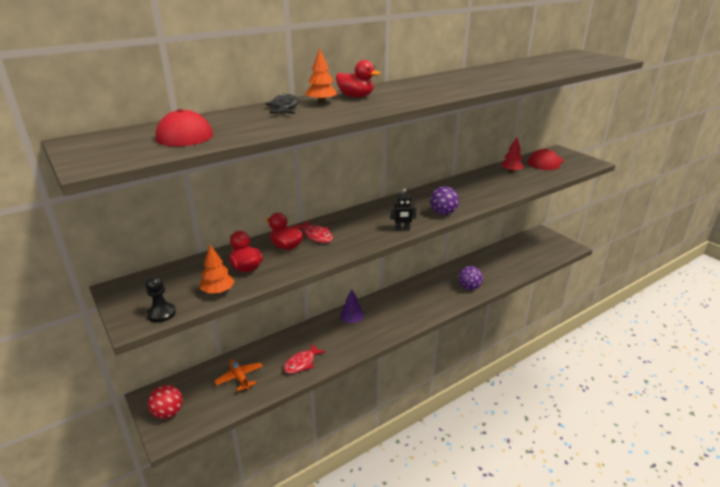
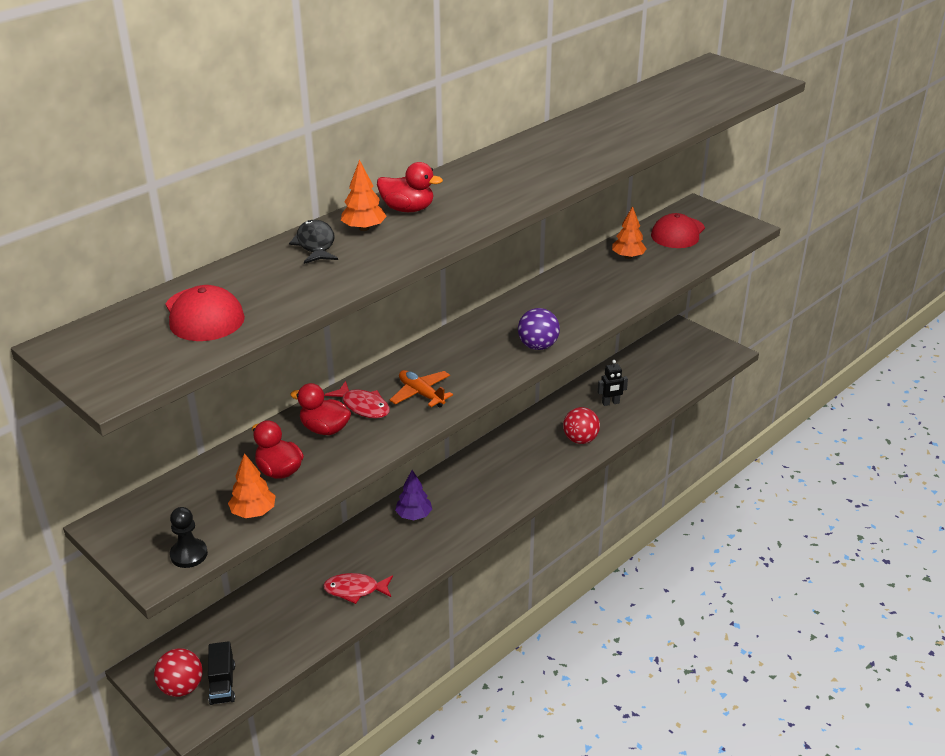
camera: 10 degrees left, 5 degrees up
orange plane [214,359,263,391] -> orange plane moved to [390,370,453,408]
red fish [284,343,326,374] -> red fish turned 60 degrees clockwise [323,573,393,604]
black robot [390,189,417,231] -> black robot moved to [598,360,628,406]
purple ball [458,266,483,290] -> red ball [563,407,600,444]
red tree [501,137,524,173] -> orange tree [612,206,647,259]
none -> black truck [208,641,235,705]

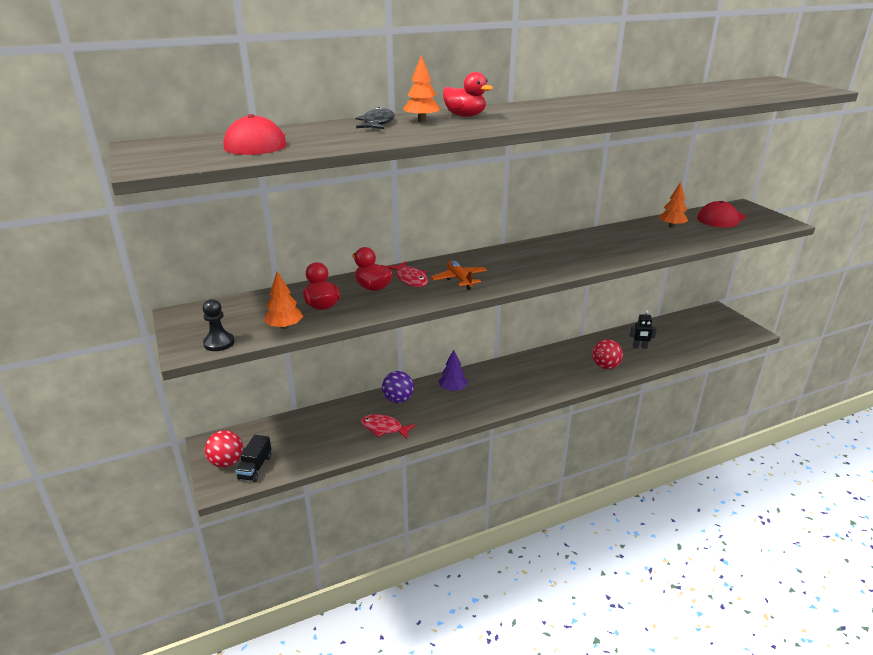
camera: 20 degrees right, 5 degrees down
purple ball [518,308,560,350] -> purple ball moved to [382,371,414,403]

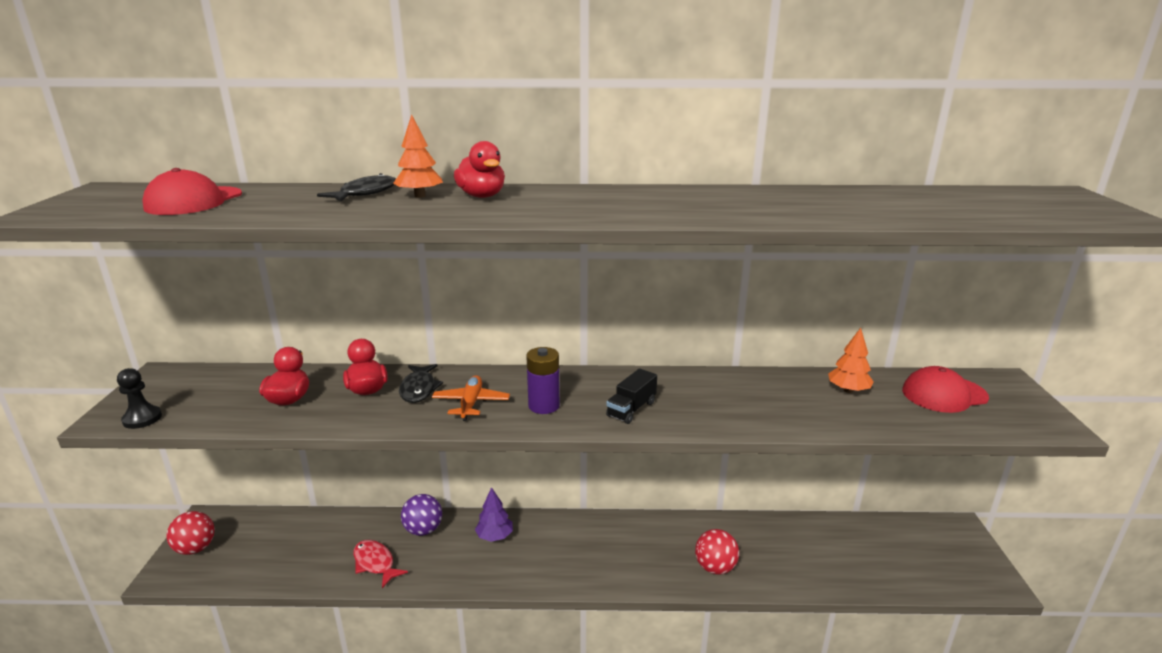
camera: 25 degrees right, 5 degrees down
black truck [235,435,271,482] -> black truck moved to [606,369,657,424]
orange tree [264,271,303,329] -> none
red fish [386,261,428,287] -> black fish [399,364,443,403]
black robot [630,310,657,349] -> none
none -> purple battery [526,347,560,414]

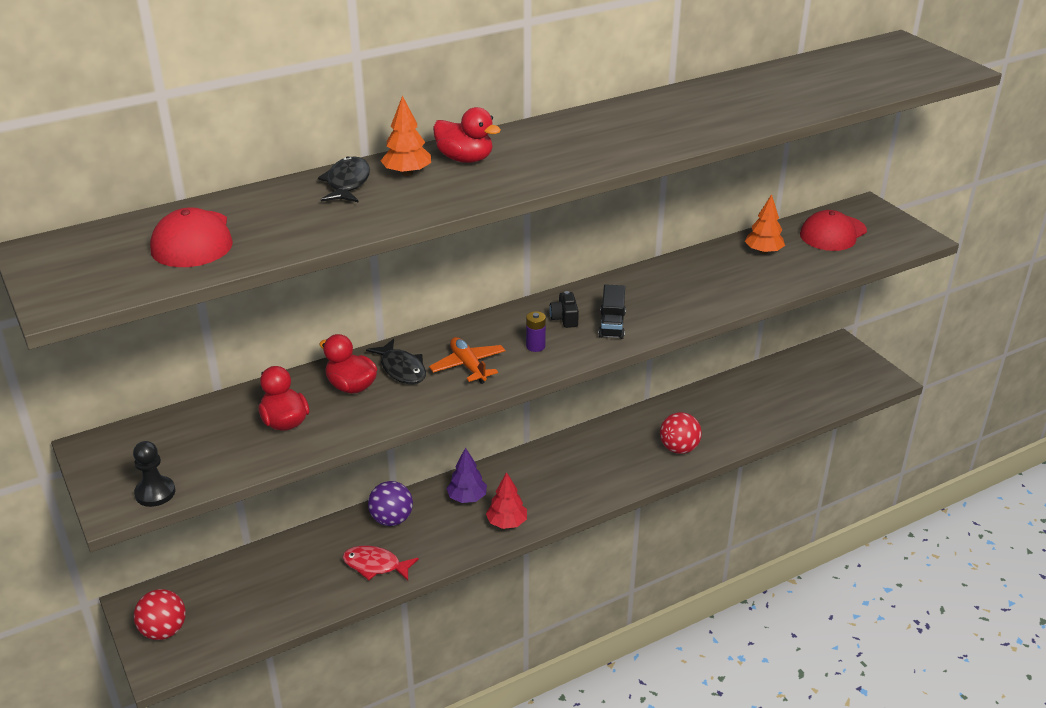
camera: 30 degrees left, 10 degrees up
purple battery [526,347,560,414] -> purple battery [526,311,546,352], size x0.61
none -> red tree [486,472,527,529]
none -> black camera [549,291,579,328]

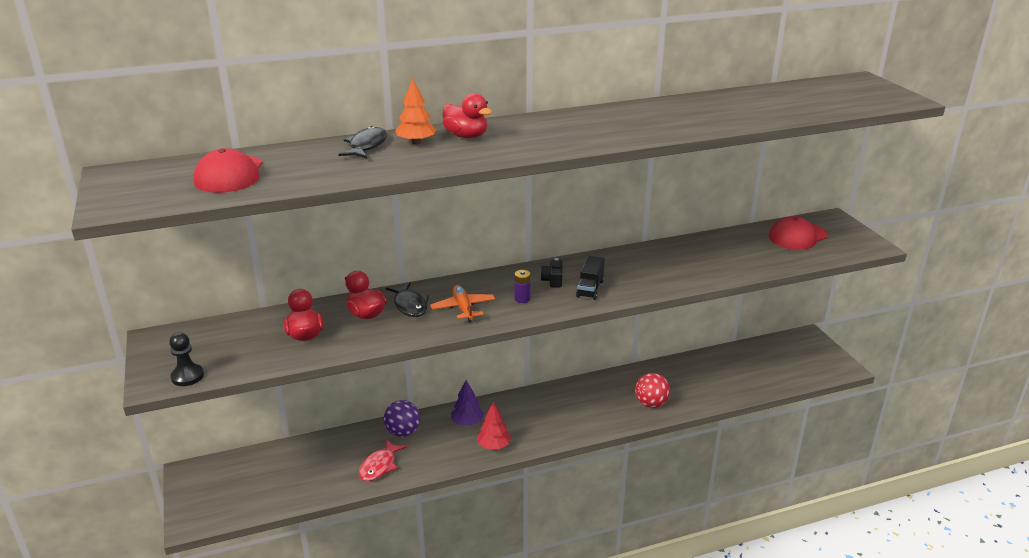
camera: 10 degrees right, 5 degrees down
red ball [134,589,186,640] -> none
red fish [342,546,419,581] -> red fish turned 90 degrees counterclockwise [359,439,407,481]
orange tree [745,194,785,254] -> none

